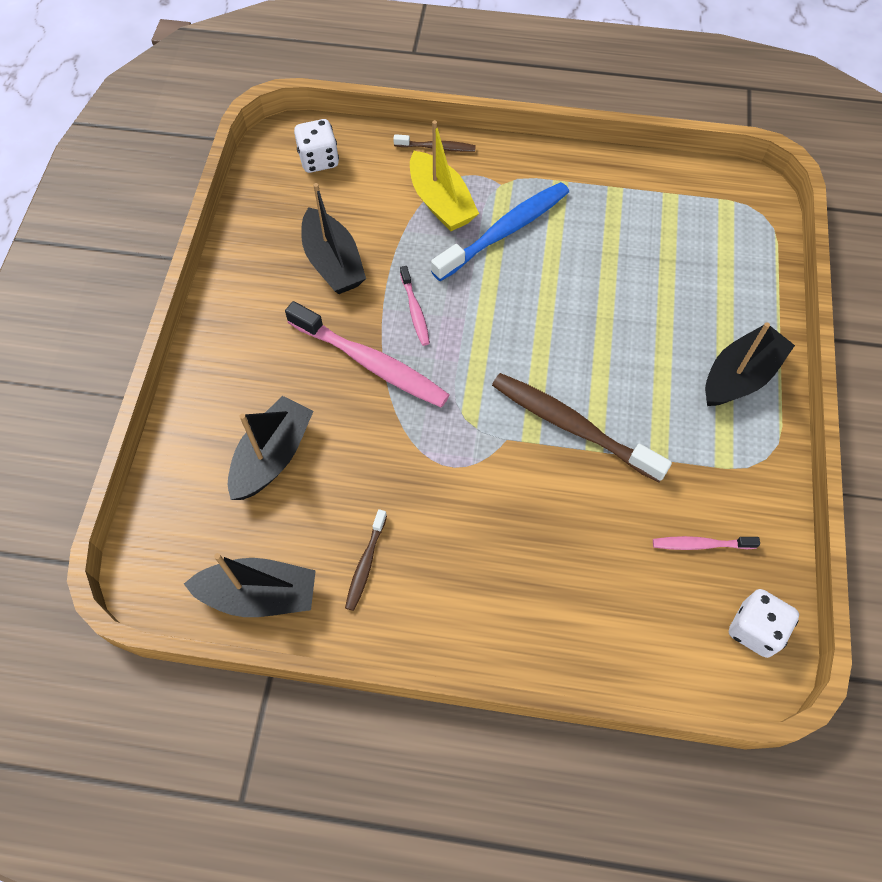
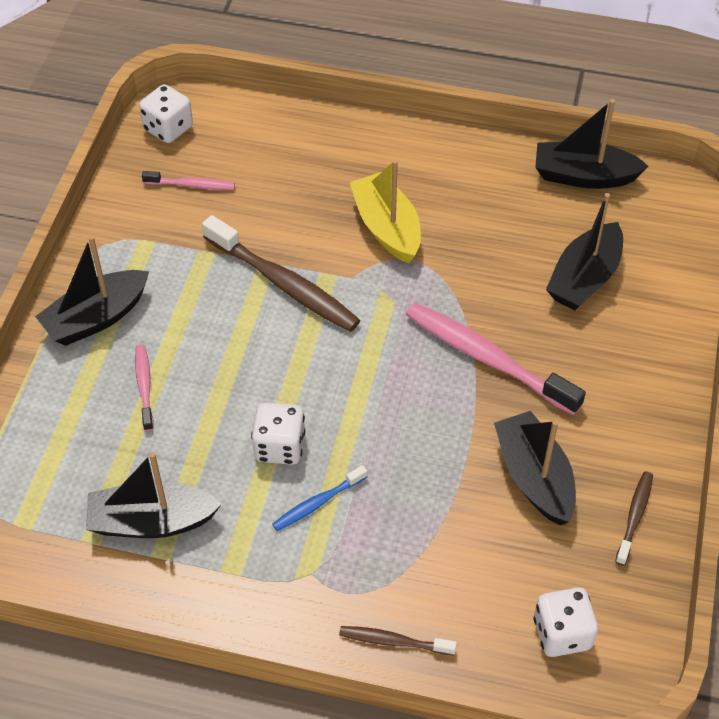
camera: 175 degrees left, 10 degrees down
brown toothbrush [345,509,387,611] -> brown toothbrush moved to [615,471,653,566]
pink toothbrush [400,266,430,346] -> pink toothbrush moved to [135,344,154,431]
yellow boat [410,120,479,231] -> yellow boat moved to [350,160,421,263]
blue toothbrush [431,182,569,281] -> blue toothbrush [272,465,367,531], size x0.50
none -> black boat [86,452,222,538]
none -> white dice [251,403,305,465]

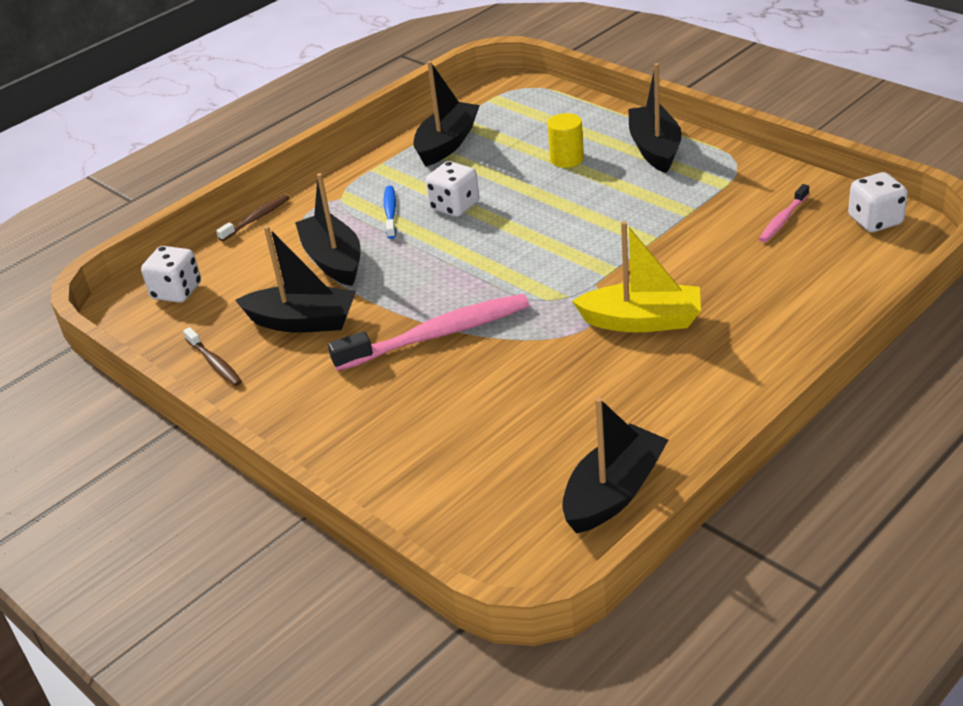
camera: 125 degrees right, 15 degrees down
pink toothbrush [135,344,154,431] -> yellow cylinder [547,113,584,168]
brown toothbrush [202,215,360,332] -> none
black boat [546,193,623,310] -> black boat moved to [295,173,360,286]

